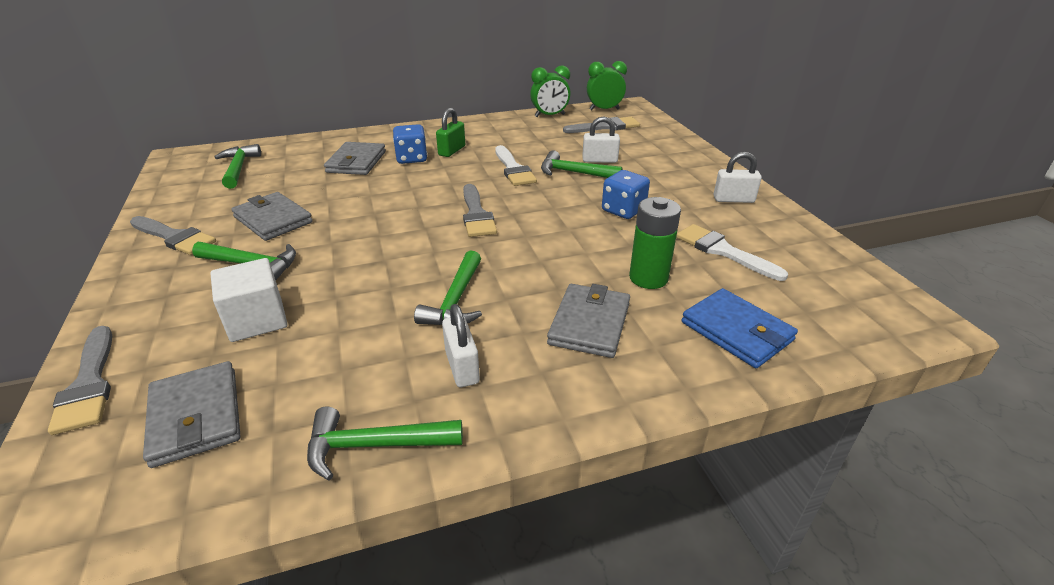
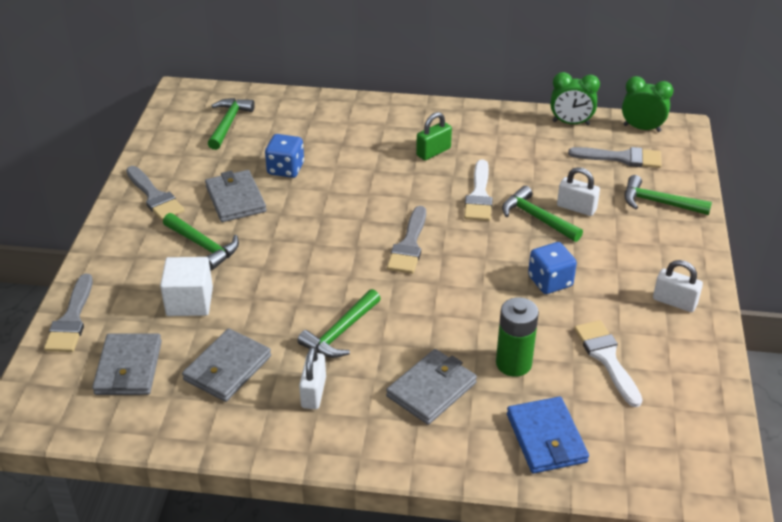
camera: 25 degrees right, 5 degrees up
green hammer [307,406,463,480] -> green hammer moved to [624,175,712,215]
grey wallet [324,142,386,175] -> grey wallet moved to [182,328,271,402]
blue dice [393,124,427,164] -> blue dice moved to [265,134,304,178]

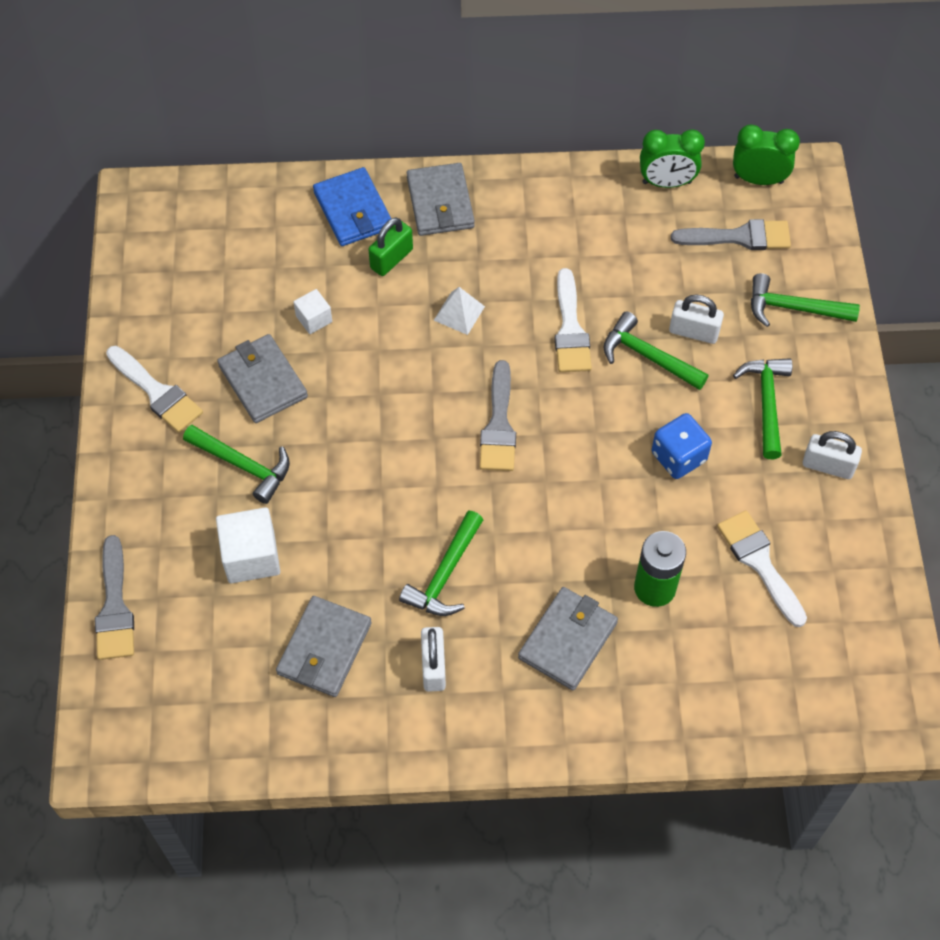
camera: 10 degrees left, 20 degrees up
grey wallet [92,334,162,395] -> grey wallet moved to [407,163,475,236]
grey brush [126,166,185,221] -> white brush [106,346,203,433]
green hammer [208,98,255,150] -> green hammer moved to [733,358,792,459]
blue dice [265,134,304,178] -> white cube [294,289,332,334]
green padlock [416,112,452,160] -> green padlock moved to [368,217,413,276]
blue wallet [507,396,589,473] -> blue wallet moved to [313,167,391,246]
none -> white pyramid [434,287,485,335]

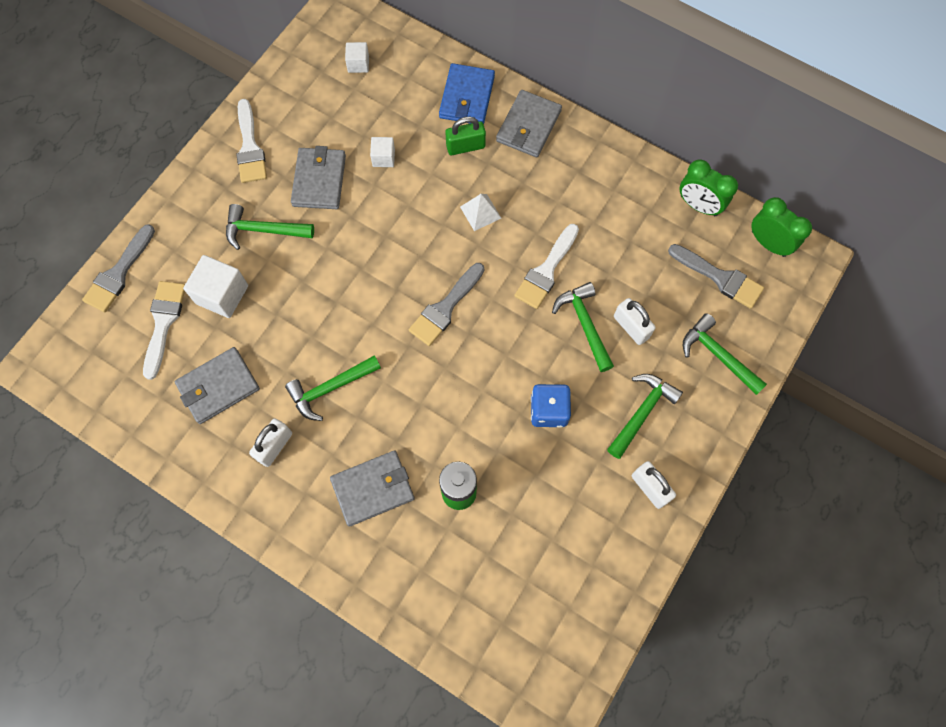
camera: 35 degrees right, 10 degrees up
green hammer [183,425,290,504] -> green hammer turned 120 degrees clockwise [226,204,314,250]
white brush [717,510,807,627] -> white brush moved to [143,281,185,380]
none -> white cube [345,42,369,73]

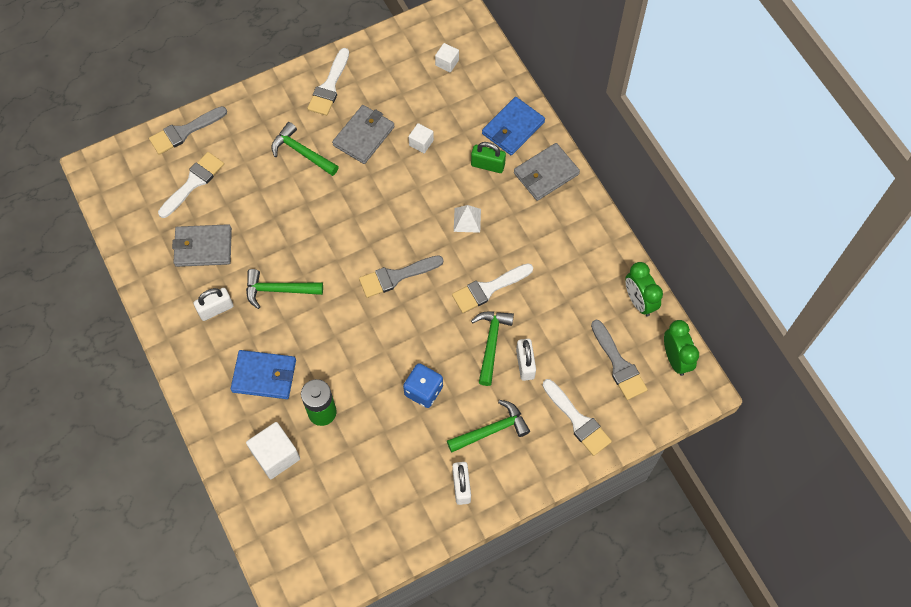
camera: 30 degrees right, 5 degrees down
white cube [183,255,248,318] -> white cube moved to [246,422,300,479]
grey wallet [330,451,415,527] -> blue wallet [231,350,296,399]
green hammer [683,313,767,395] -> white brush [542,379,612,456]

